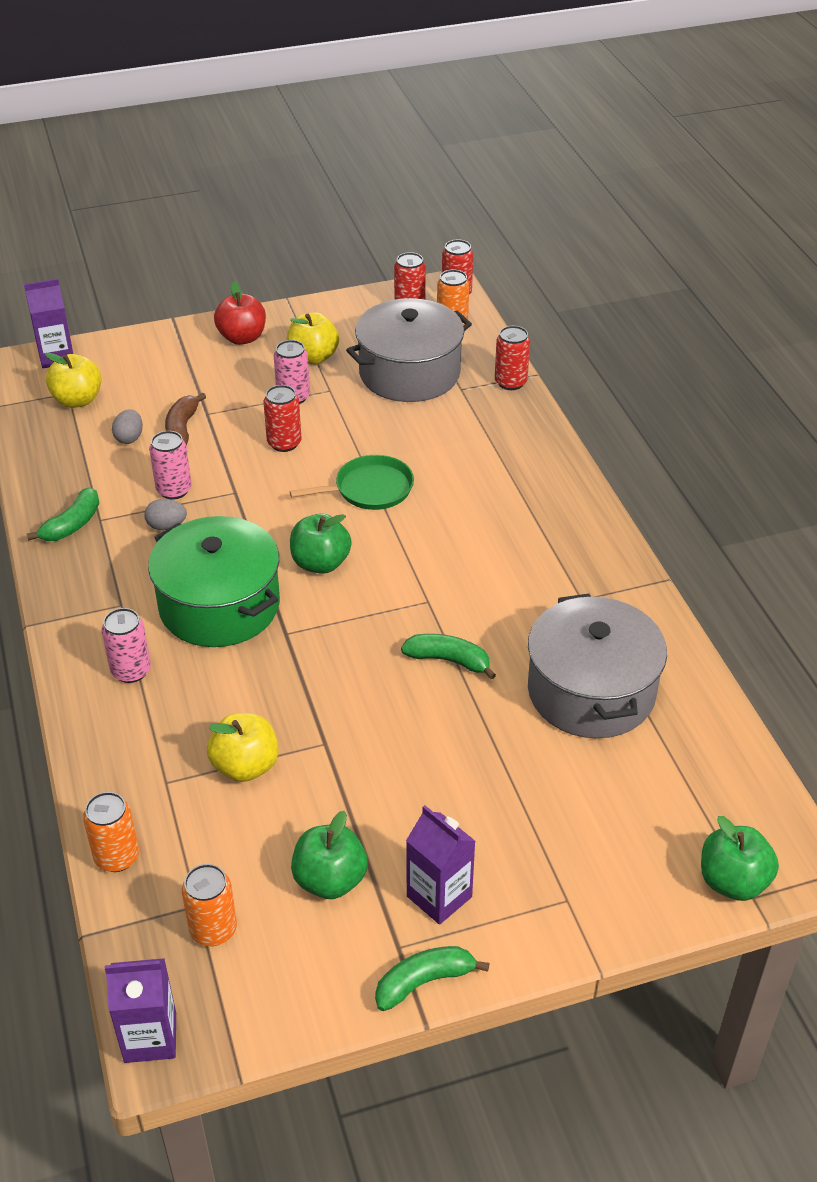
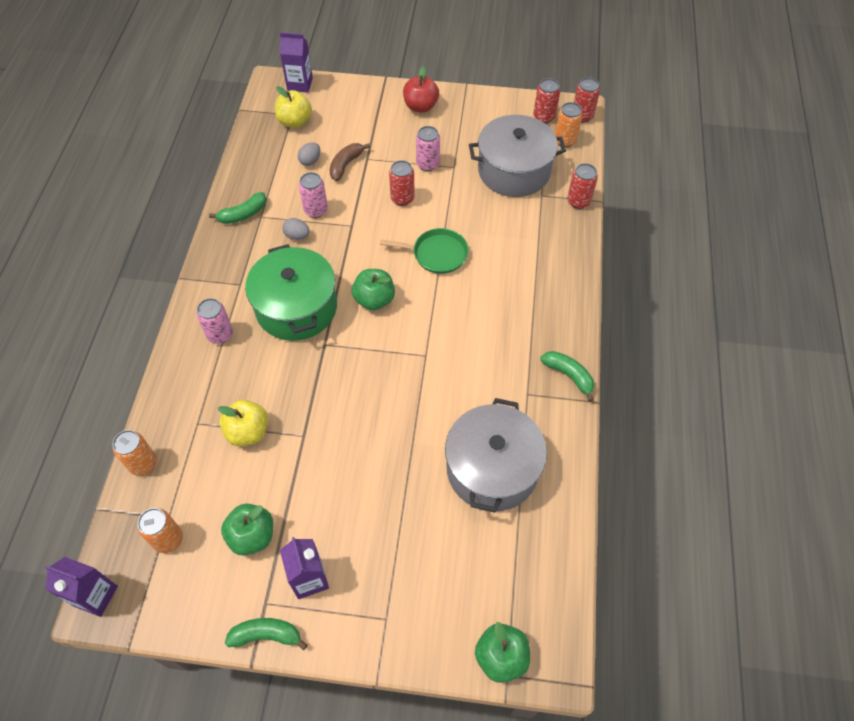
camera: 25 degrees right, 15 degrees up
yellow apple [287,312,339,365] -> none
green banana [401,634,496,679] -> green banana moved to [540,351,594,402]

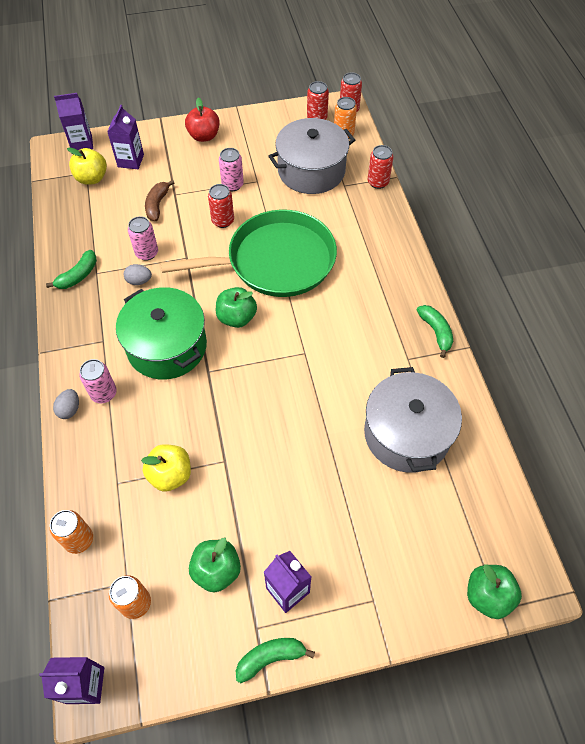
camera: 20 degrees left, 0 degrees up
grey egg [298,142,321,166] -> grey egg moved to [53,389,79,419]
green pan [380,228,468,274] -> green pan [161,210,337,297], size x2.06
green banana [540,351,594,402] -> green banana turned 45 degrees clockwise [417,305,453,358]
none -> purple carton [107,105,144,169]

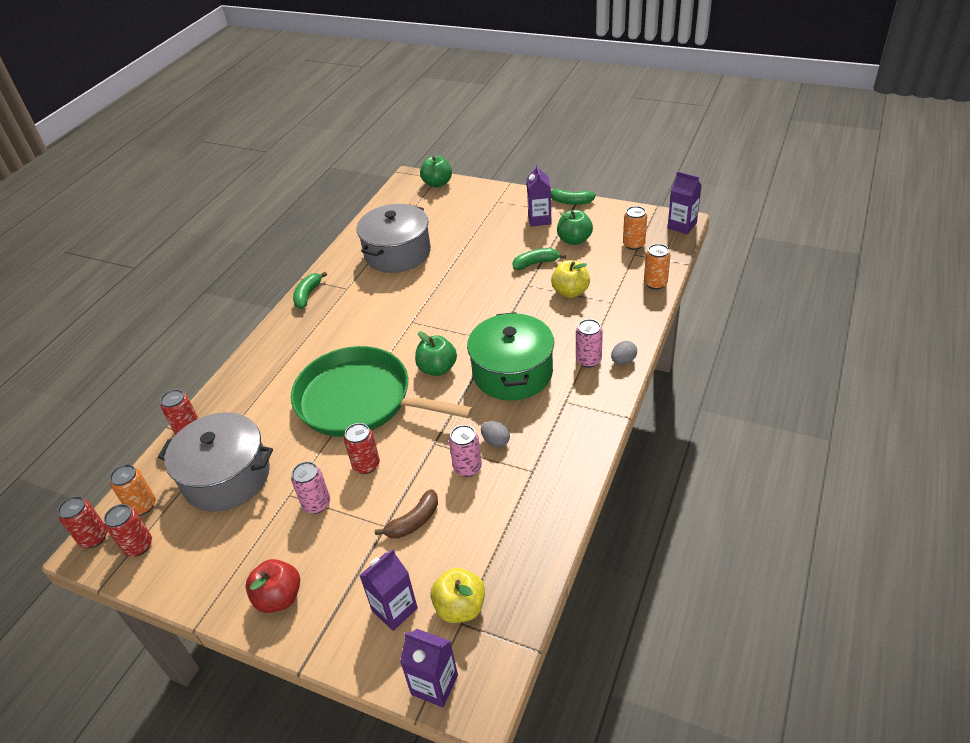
camera: 140 degrees left, 15 degrees down
green banana [46,250,97,289] -> green banana moved to [512,248,566,270]

